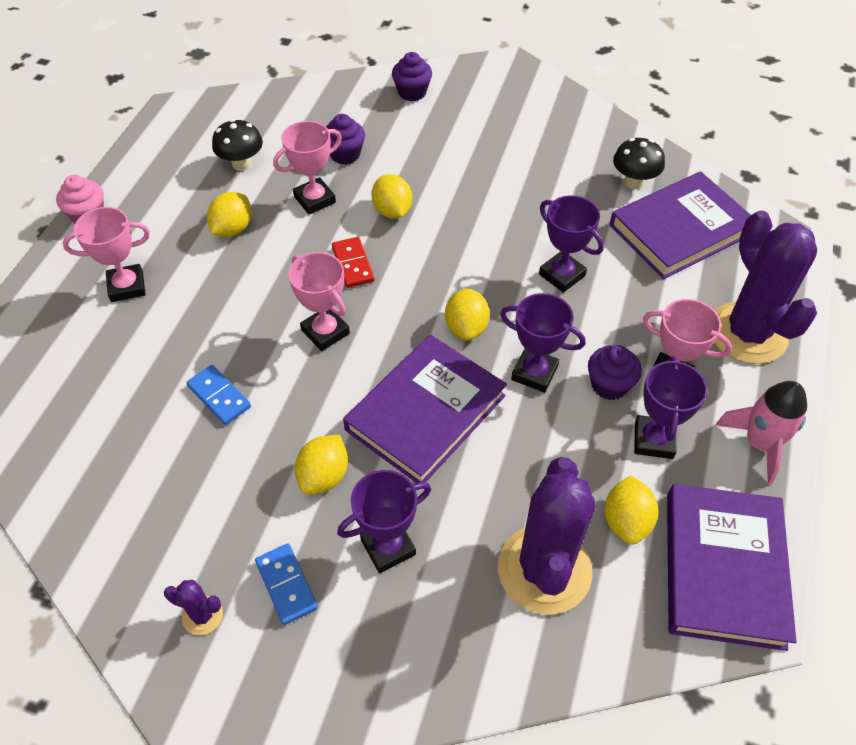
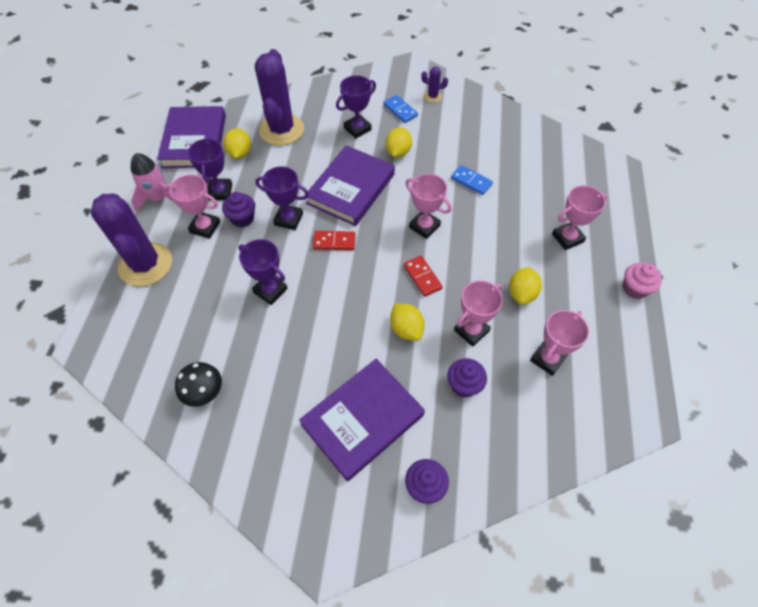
camera: 170 degrees right, 5 degrees up
black mushroom [212,119,263,171] -> pink trophy [530,310,589,376]
yellow lemon [445,288,490,340] -> red domino [313,231,356,250]
purple book [609,171,750,279] -> purple book moved to [299,359,425,482]

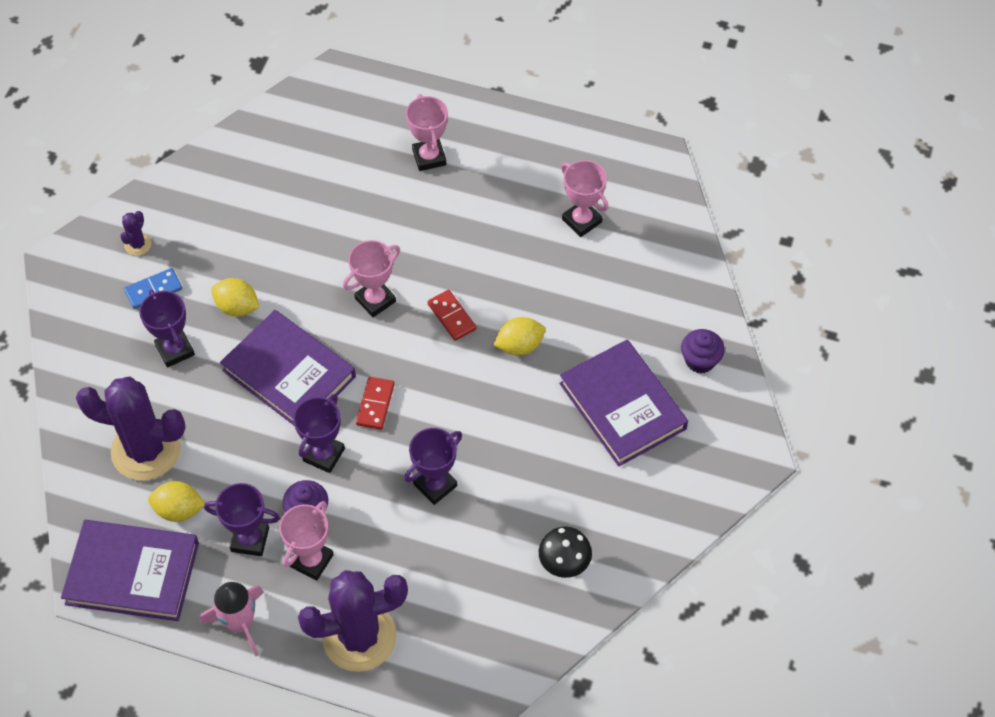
camera: 80 degrees left, 0 degrees up
red domino [404,256,443,297] -> red domino turned 75 degrees clockwise [427,290,476,341]
purple cupcake [447,358,487,398] -> none
blue domino [451,165,493,195] -> none
pink trophy [454,281,503,347] -> none
yellow lemon [509,267,542,305] -> none
pink cupcake [623,263,662,299] -> none

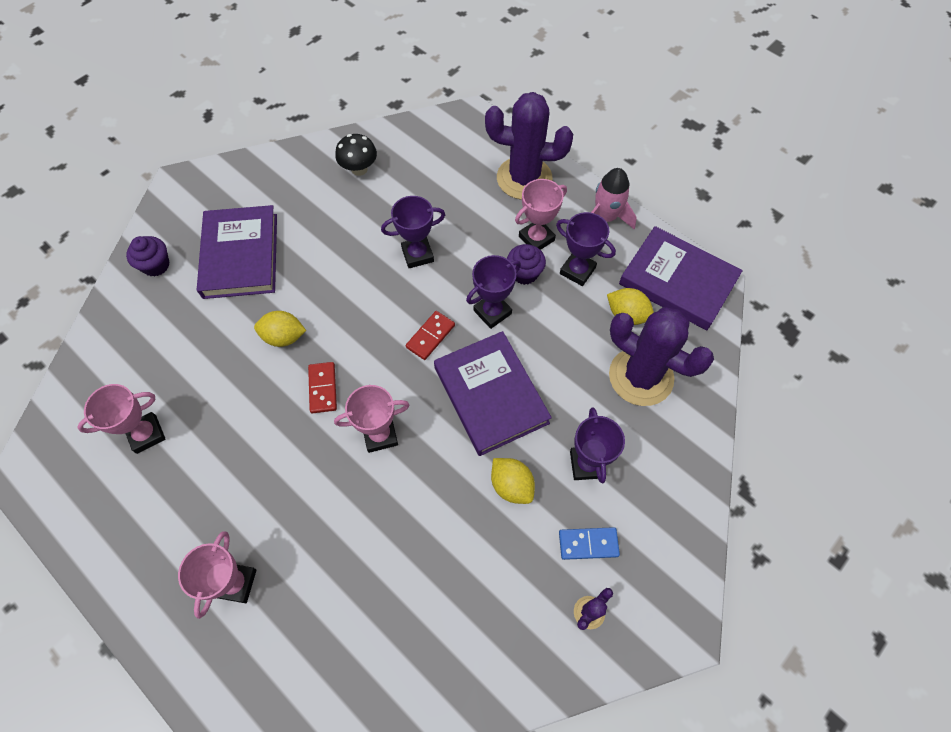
camera: 155 degrees left, 5 degrees up
pink trophy [561,160,608,237] -> pink trophy turned 75 degrees clockwise [77,384,166,454]

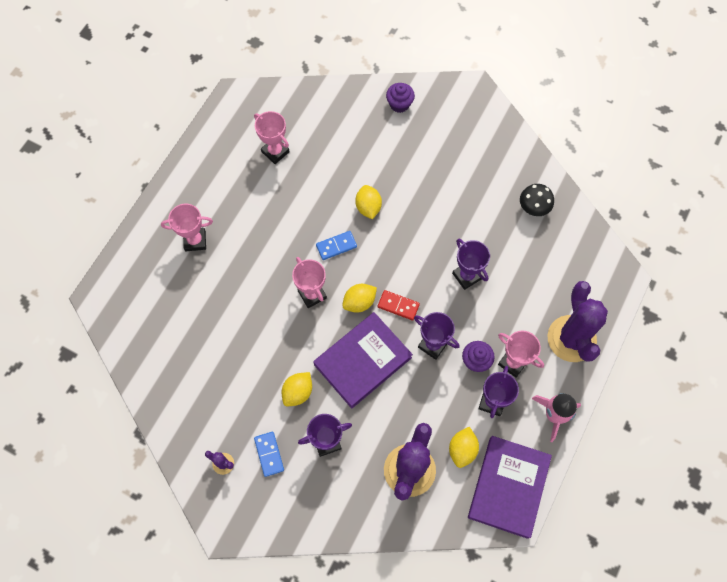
camera: 75 degrees right, 5 degrees up
purple book [197,205,277,299] -> none
red domino [308,362,337,413] -> blue domino [316,231,357,260]
none -> yellow lemon [342,284,377,313]

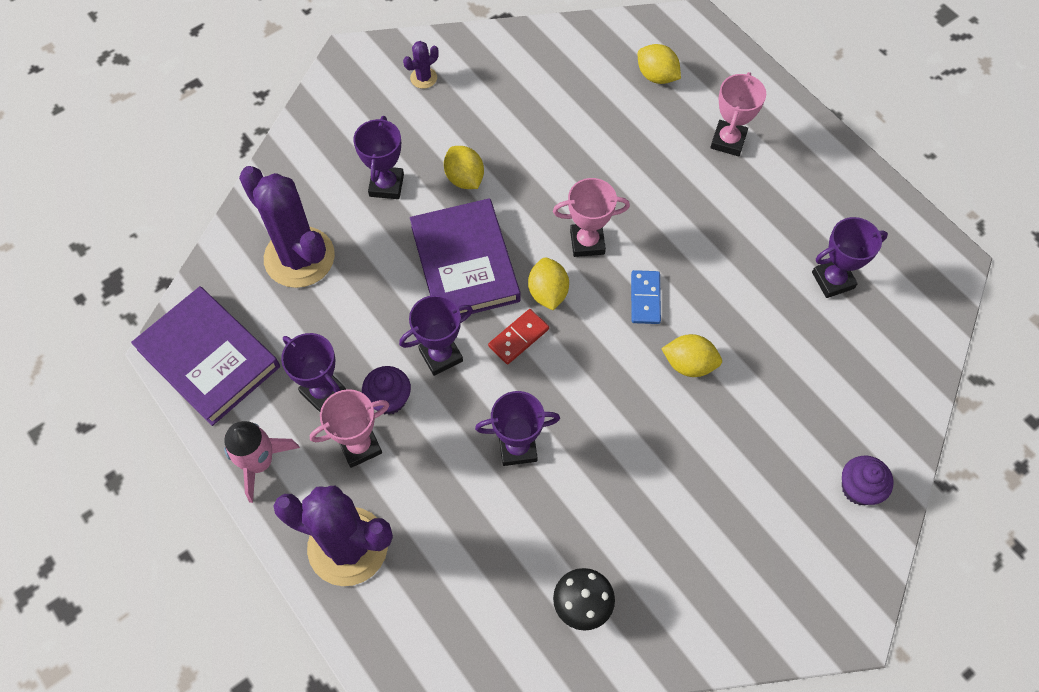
camera: 115 degrees right, 5 degrees down
pink trophy [254,111,290,164] -> purple trophy [812,217,888,298]
blue domino [254,432,284,477] -> none
yellow lemon [449,427,479,468] -> yellow lemon moved to [638,44,681,84]

